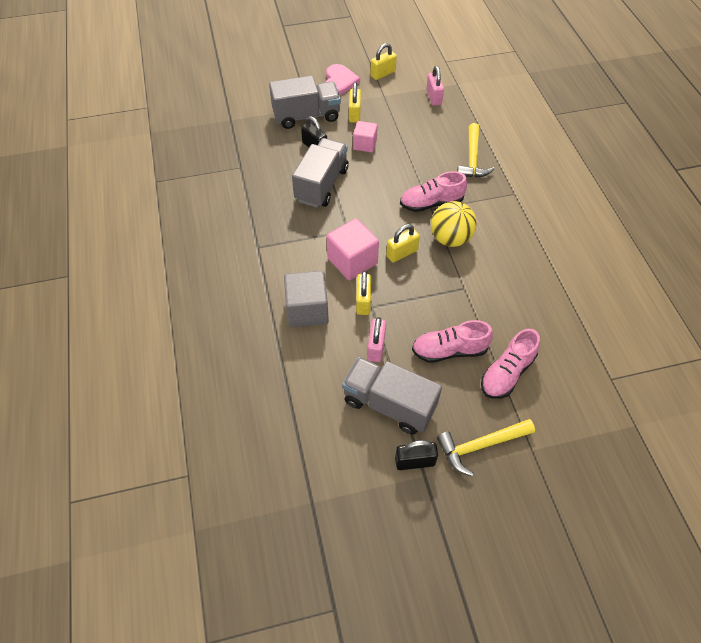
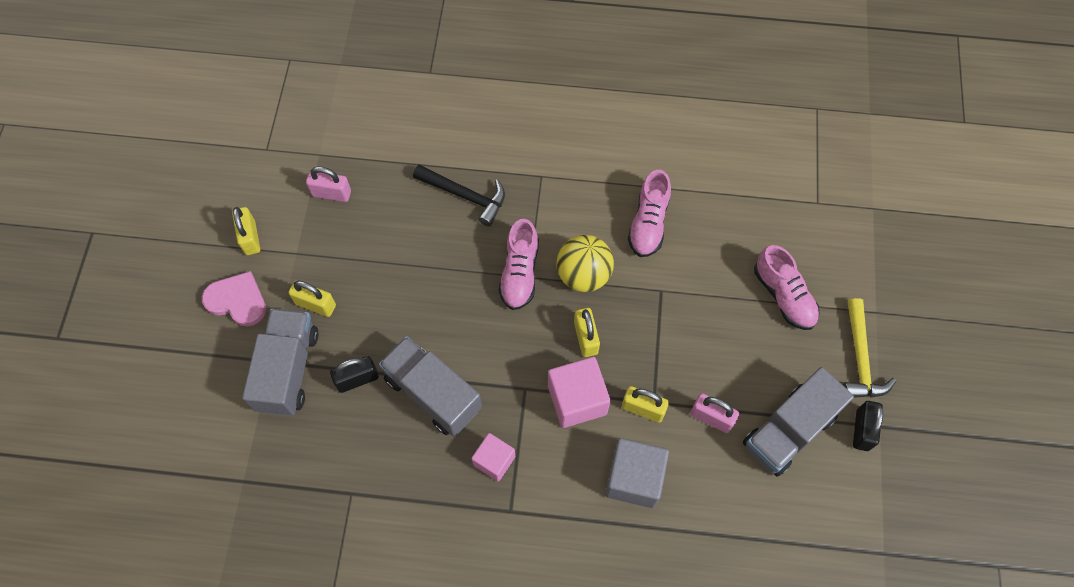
camera: 70 degrees left, 10 degrees up
pink cube [353,121,378,153] -> pink cube moved to [472,433,515,481]
pink shoe [412,320,493,363] -> pink shoe moved to [628,170,671,257]
yellow hammer [457,123,495,178] -> black hammer [413,165,505,226]

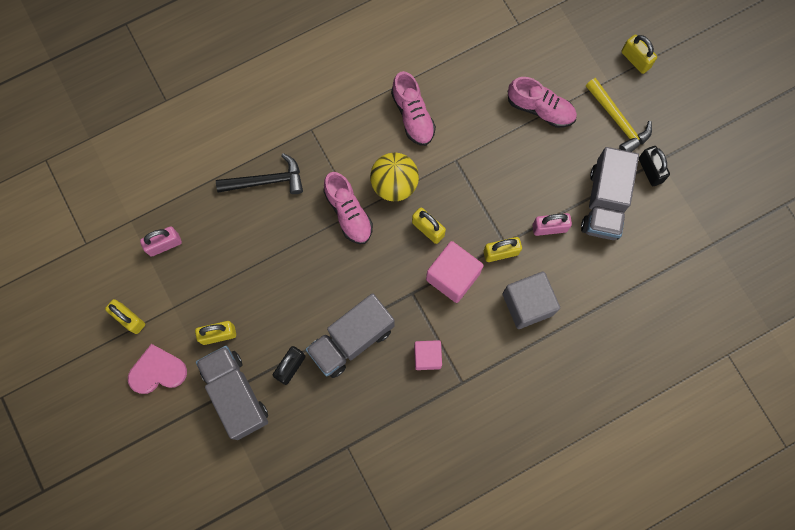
camera: 35 degrees left, 10 degrees up
grey truck [379,336,482,436] -> grey truck turned 45 degrees counterclockwise [306,293,395,378]
none -> yellow padlock [621,34,657,74]

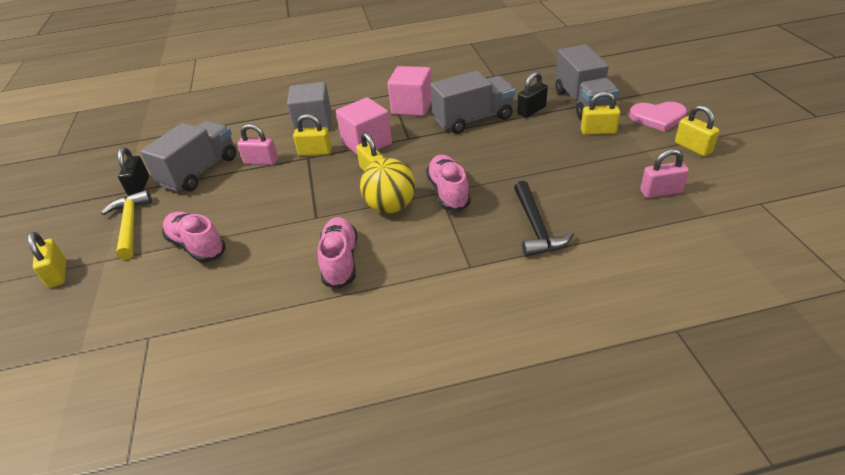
camera: 160 degrees left, 35 degrees down
black hammer [216,153,303,194] -> black hammer turned 105 degrees counterclockwise [514,181,574,257]
pink cube [414,340,442,370] -> pink cube [387,66,432,116], size x1.59

